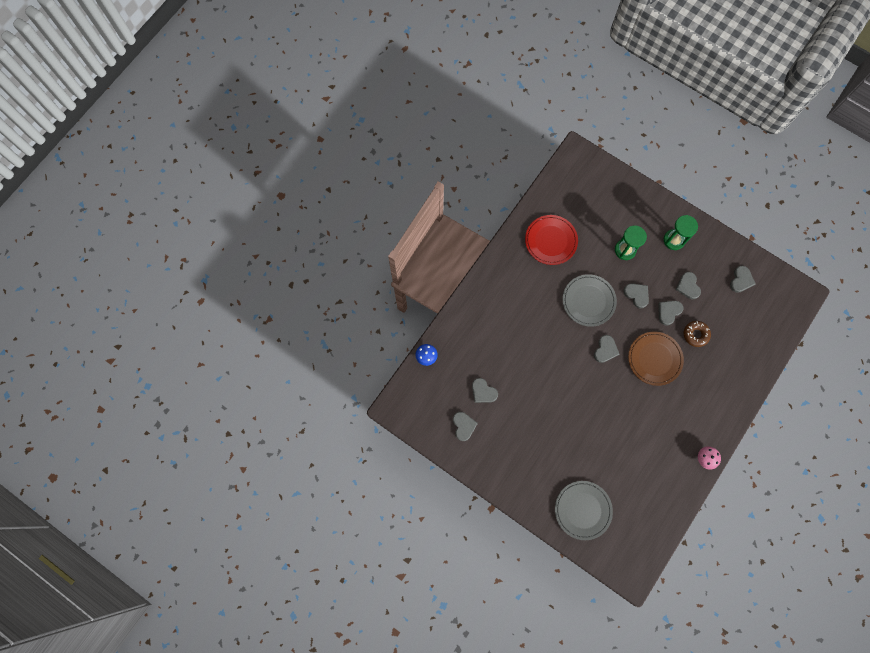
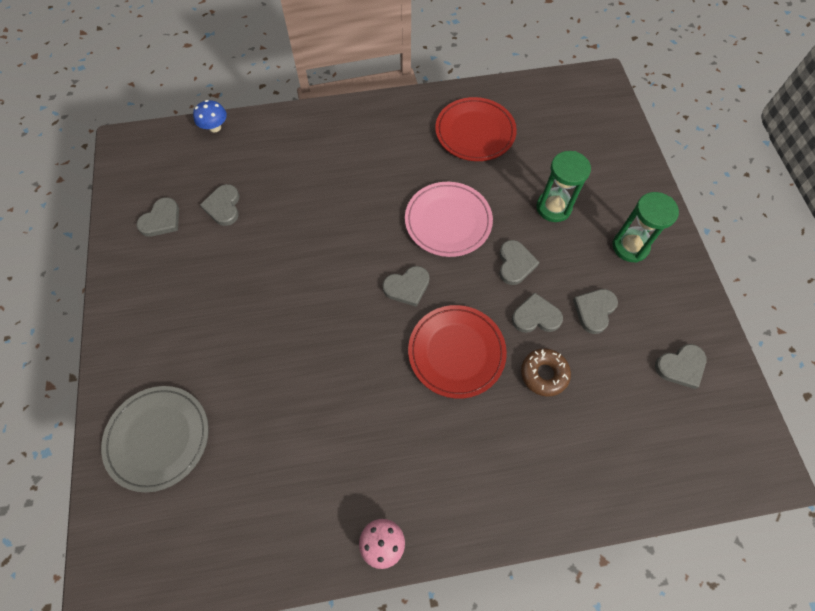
camera: 45 degrees right, 10 degrees down
grey plate [562,274,617,327] -> pink plate [405,182,493,257]
brown plate [628,332,684,386] -> red plate [408,305,507,399]

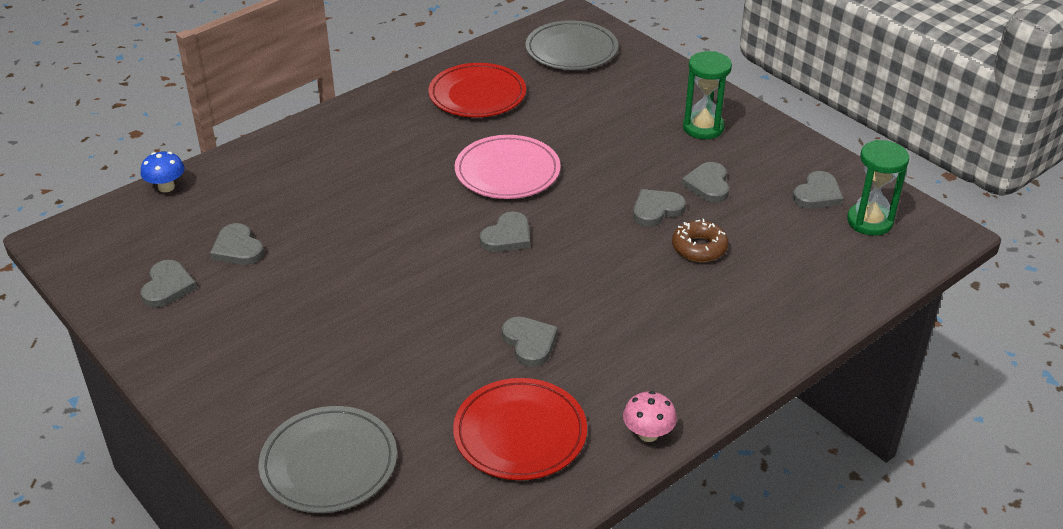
camera: 30 degrees left, 25 degrees down
red plate [408,305,507,399] -> red plate moved to [453,378,587,480]
grey heart [499,240,540,285] -> grey heart moved to [502,317,558,367]
green hourglass [536,151,591,222] -> green hourglass moved to [847,140,909,236]
none -> grey plate [525,20,618,70]

